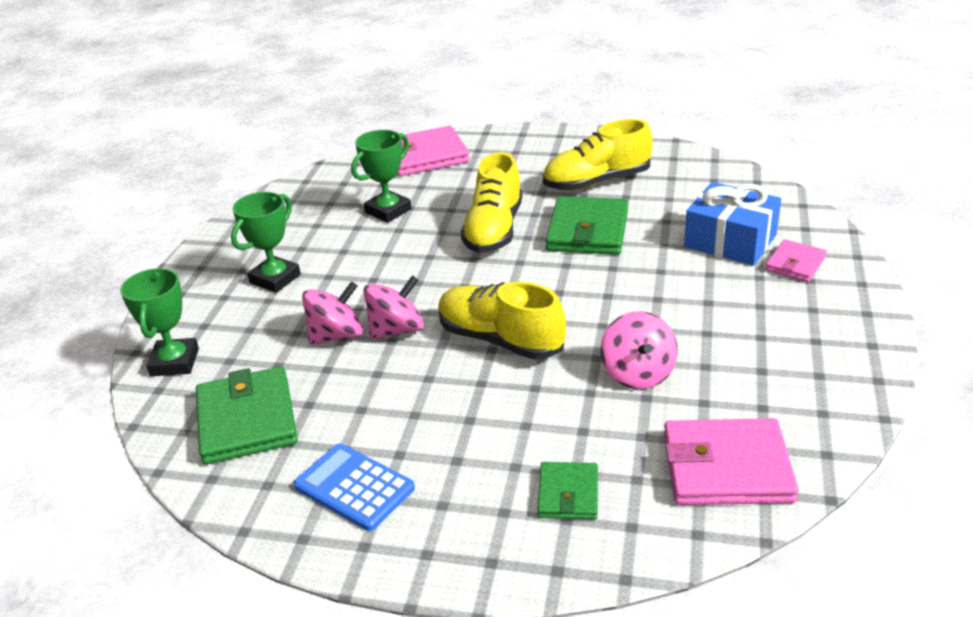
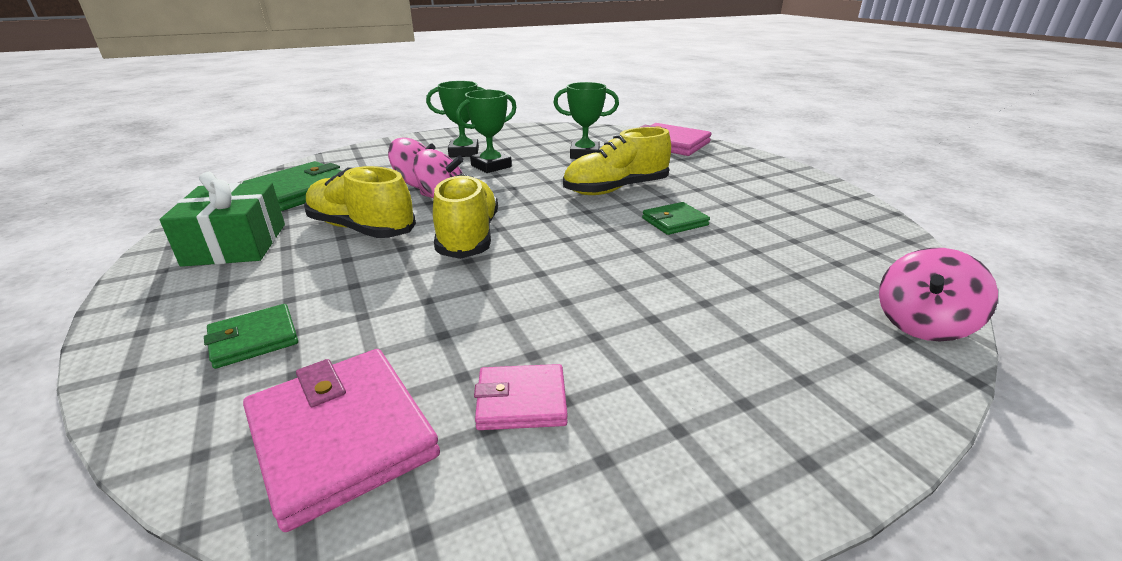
camera: 50 degrees right, 5 degrees down
green trophy [120,268,199,376] -> green trophy moved to [456,90,517,173]
blue calculator [294,443,415,531] -> green gift [160,172,285,267]
yellow shoe [543,119,653,191] -> yellow shoe moved to [304,166,416,238]
green wallet [545,196,628,255] -> green wallet [642,202,710,235], size x0.57
pink spinning top [601,311,678,389] -> pink spinning top moved to [879,248,998,342]
blue gift [684,182,781,266] -> none
pink wallet [765,239,827,282] -> pink wallet moved to [474,364,568,430]

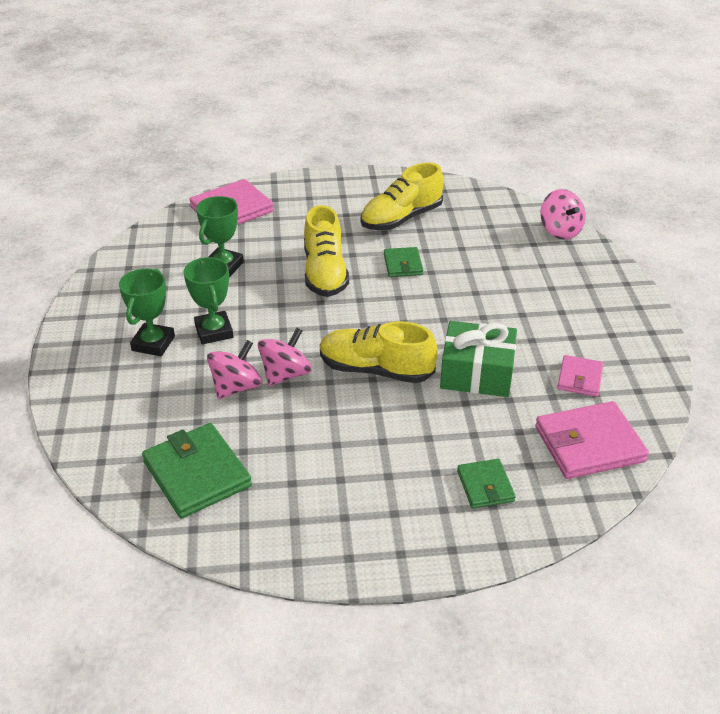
camera: 70 degrees left, 10 degrees up
green gift [160,172,285,267] -> green gift moved to [440,321,517,397]
yellow shoe [304,166,416,238] -> yellow shoe moved to [361,163,444,230]

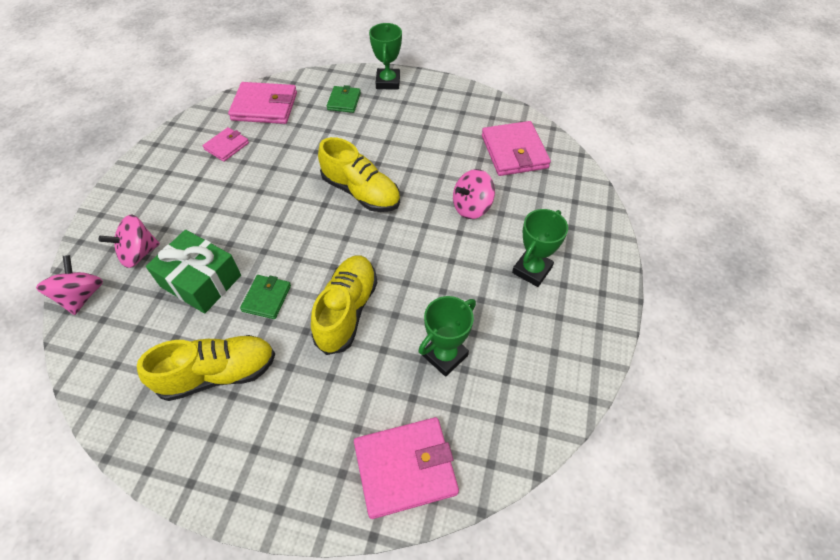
camera: 160 degrees left, 15 degrees up
green wallet [142,423,252,519] -> pink wallet [482,121,551,176]
green trophy [183,257,233,344] -> green trophy moved to [369,23,402,90]
pink spinning top [258,328,312,386] -> pink spinning top moved to [99,214,160,268]
green gift [440,321,517,397] -> green gift moved to [146,230,241,314]

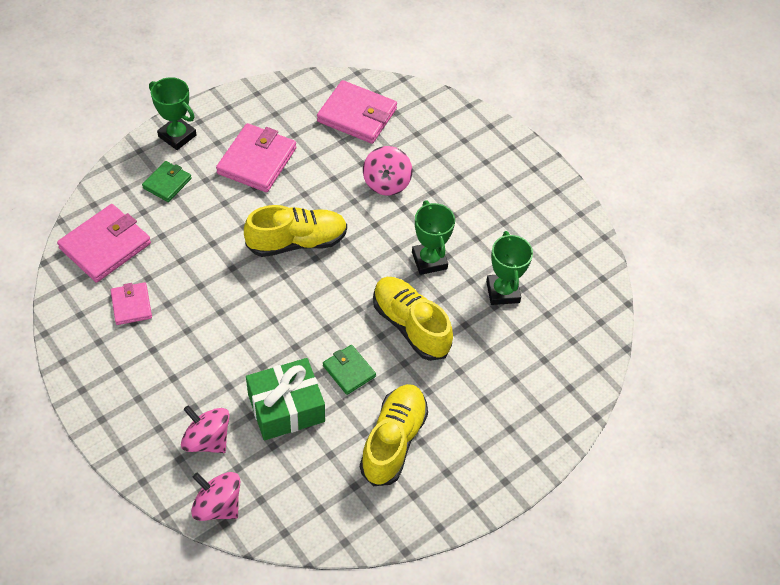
camera: 55 degrees left, 0 degrees up
pink spinning top [99,214,160,268] -> pink spinning top turned 120 degrees clockwise [181,405,229,453]
green wallet [327,85,361,113] -> green wallet turned 75 degrees clockwise [142,161,192,202]
pink wallet [354,417,459,519] -> pink wallet moved to [216,123,296,192]
green trophy [512,209,568,287] -> green trophy moved to [412,200,455,275]

